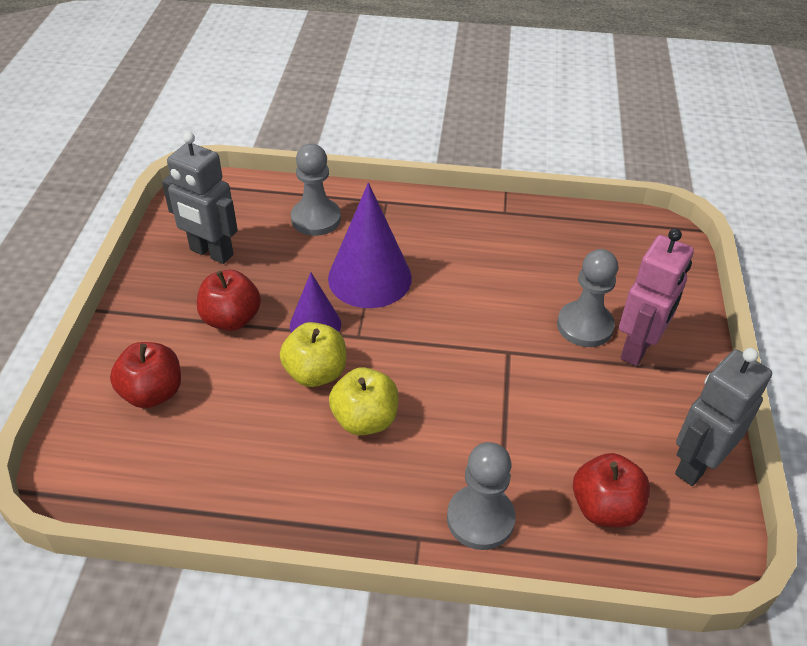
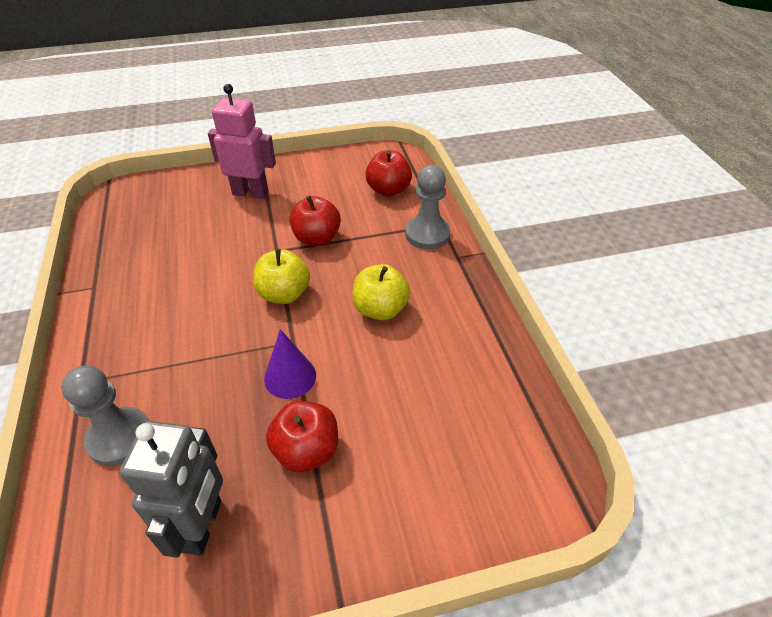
camera: 110 degrees left, 0 degrees up
red apple [110,342,181,408] -> red apple moved to [290,195,341,246]
yellow apple [280,322,346,387] -> yellow apple moved to [253,249,310,304]
purple cone [328,183,412,308] -> none
grey pawn [557,249,618,347] -> none
grey robot [675,348,772,486] -> none

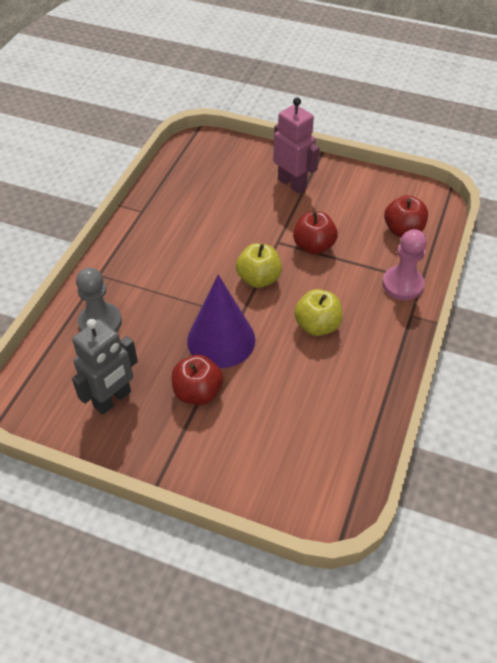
camera: 35 degrees right, 5 degrees up
purple cone [264,329,316,399] -> purple cone [187,275,255,368], size x1.71
grey pawn [405,165,450,249] -> pink pawn [382,229,427,300]

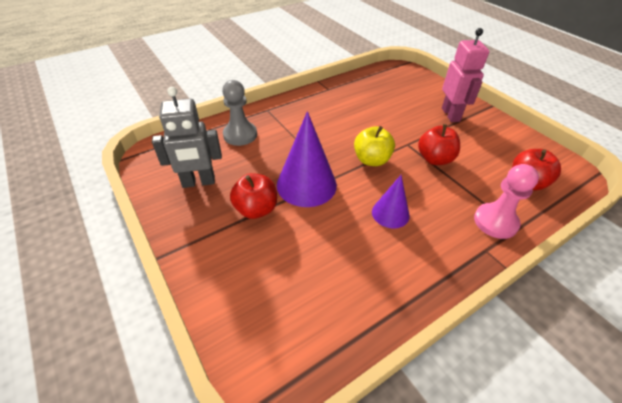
camera: 35 degrees right, 5 degrees down
yellow apple [294,289,343,336] -> purple cone [372,175,410,228]

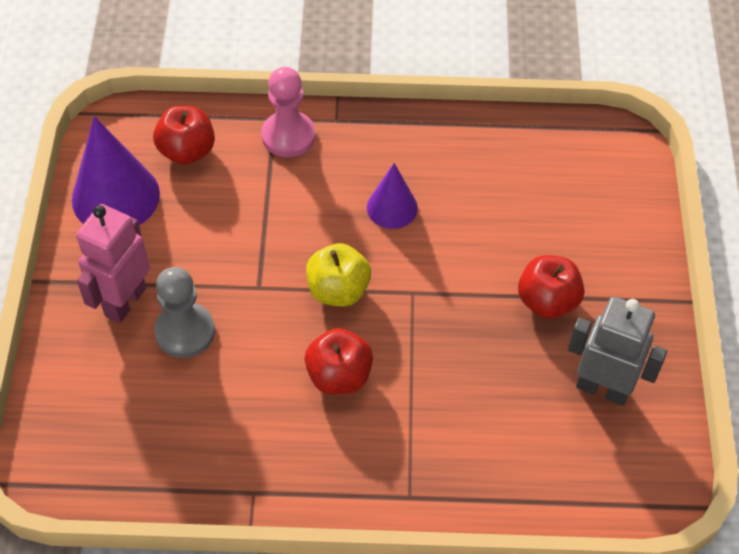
camera: 145 degrees left, 10 degrees up
grey pawn [222,80,257,146] -> grey pawn moved to [154,267,215,358]
purple cone [277,111,337,207] -> purple cone moved to [72,116,160,225]
red apple [418,124,460,165] -> red apple moved to [305,328,373,395]

